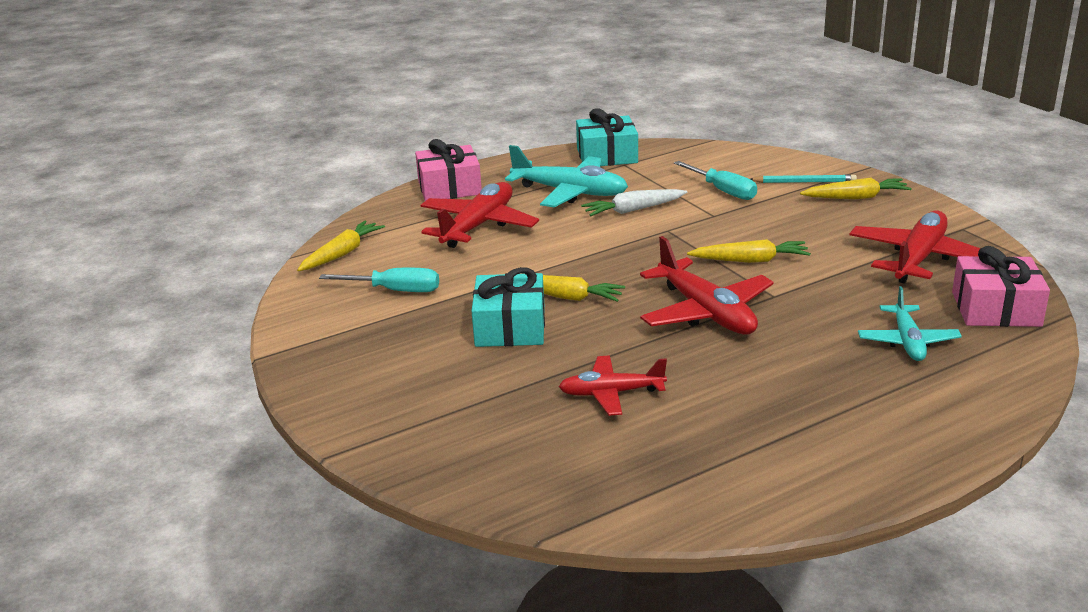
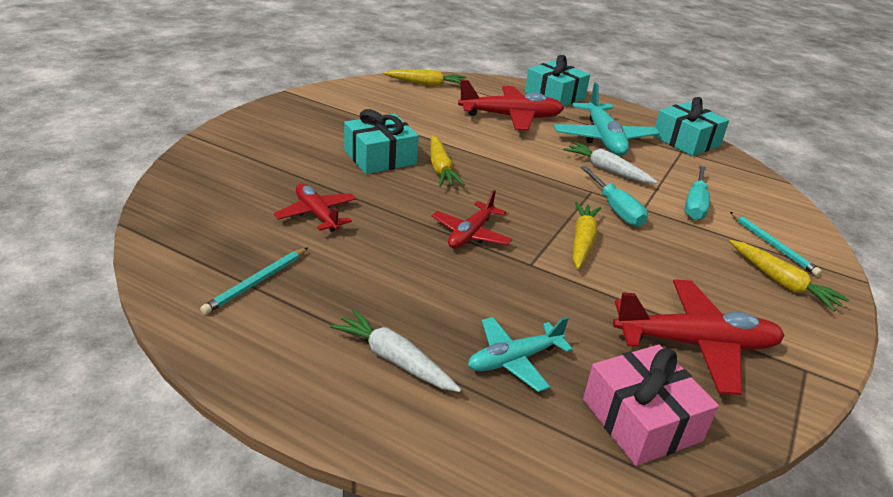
camera: 55 degrees right, 5 degrees up
turquoise screwdriver [319,268,439,292] -> turquoise screwdriver moved to [580,166,648,227]
pink gift [415,139,482,201] -> turquoise gift [525,55,590,107]
red plane [640,236,774,335] -> red plane [432,190,512,248], size x0.62
yellow carrot [687,239,811,263] -> yellow carrot turned 135 degrees counterclockwise [573,202,601,269]
none -> turquoise pencil [200,248,308,315]
none -> white carrot [330,309,461,392]

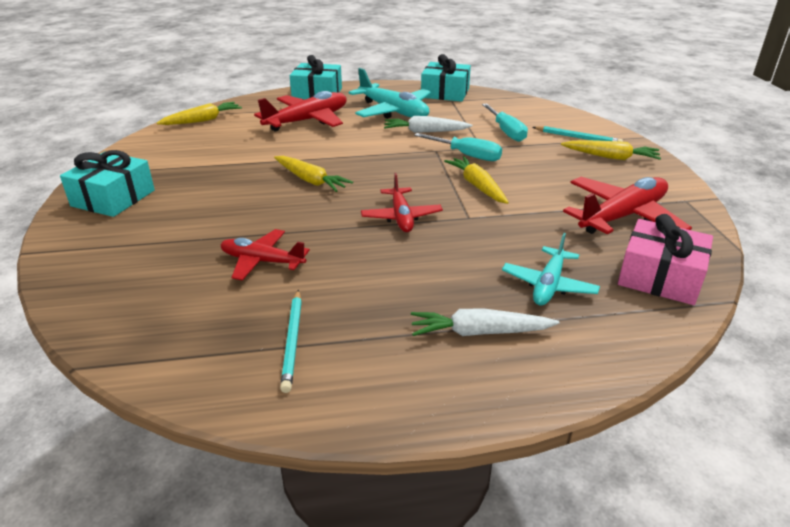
camera: 35 degrees left, 0 degrees up
turquoise gift [344,109,419,174] -> turquoise gift moved to [60,150,155,217]

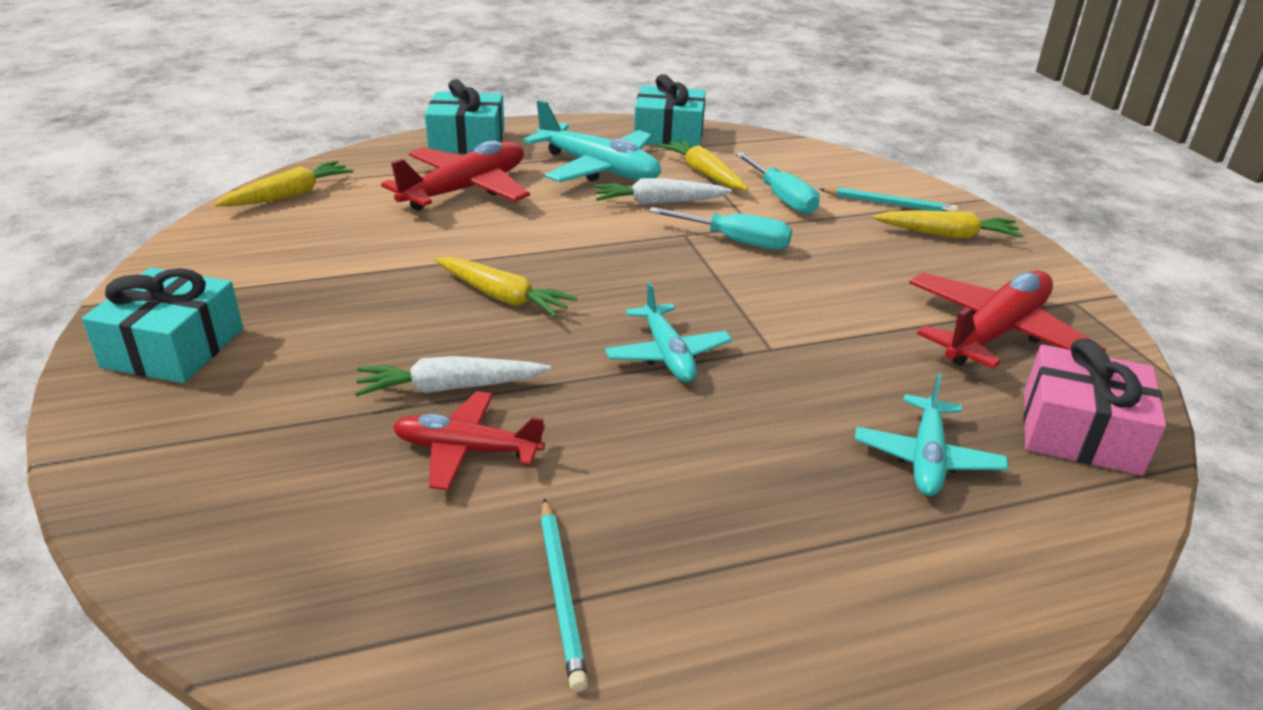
camera: 10 degrees left, 0 degrees up
red plane [361,173,443,232] -> turquoise plane [605,282,732,382]
white carrot [411,308,560,336] -> white carrot moved to [355,356,551,396]
yellow carrot [444,156,509,204] -> yellow carrot moved to [658,139,748,190]

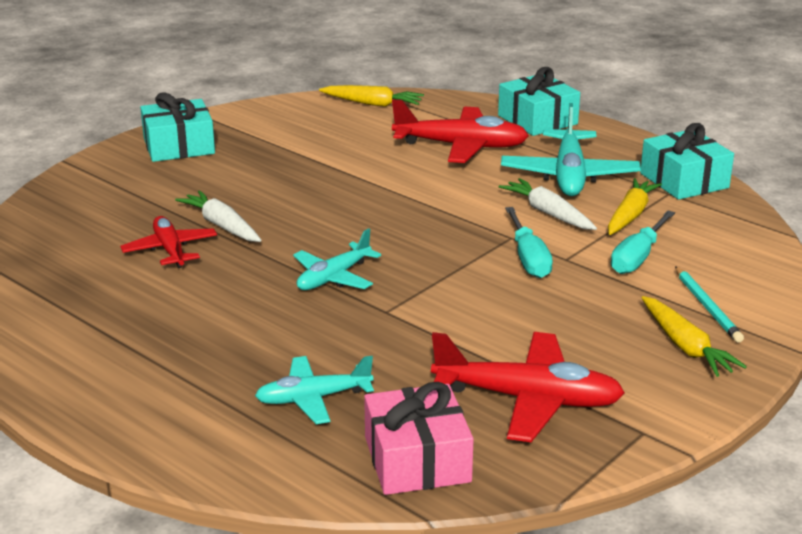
camera: 60 degrees right, 5 degrees down
yellow carrot [435,257,578,317] -> none
turquoise pencil [541,498,588,692] -> none

